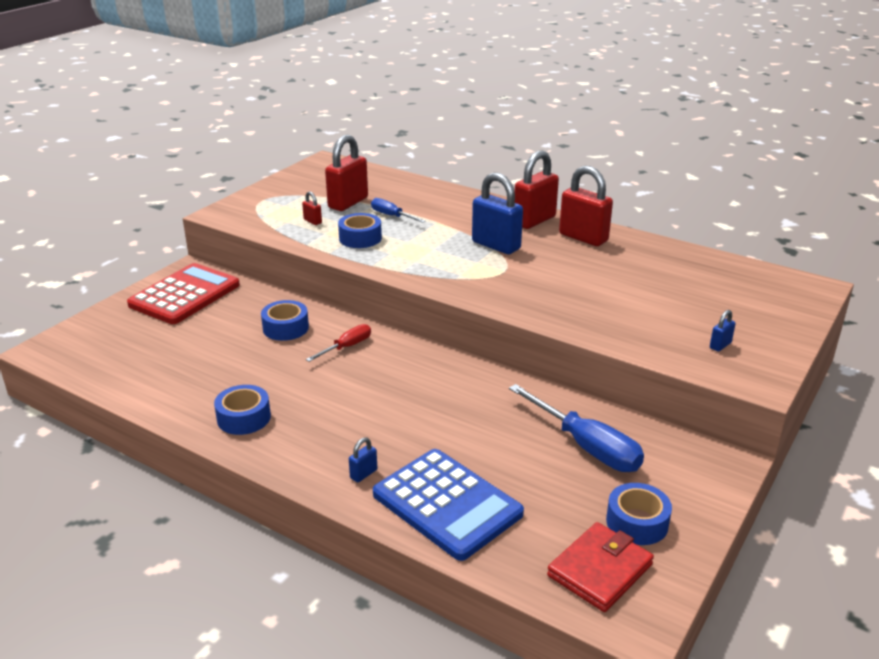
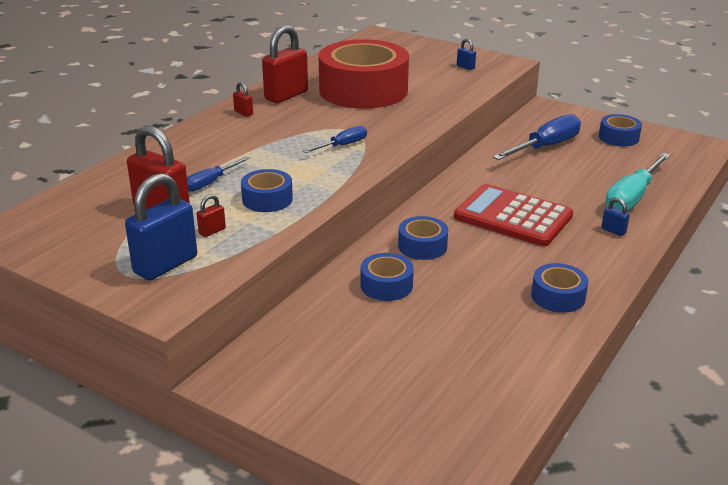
camera: 90 degrees left, 0 degrees up
red calculator [127,263,240,324] -> red calculator moved to [454,184,573,246]
red screwdriver [306,324,371,362] -> blue tape [398,216,448,260]
blue calculator [373,449,524,561] -> turquoise screwdriver [605,153,671,211]
blue padlock [472,173,523,254] -> blue padlock moved to [125,173,197,281]
red padlock [515,150,559,229] -> red padlock [233,82,253,117], size x0.44
red wallet [547,522,654,612] -> none
none -> blue screwdriver [303,126,367,153]
none -> red tape [319,39,409,109]

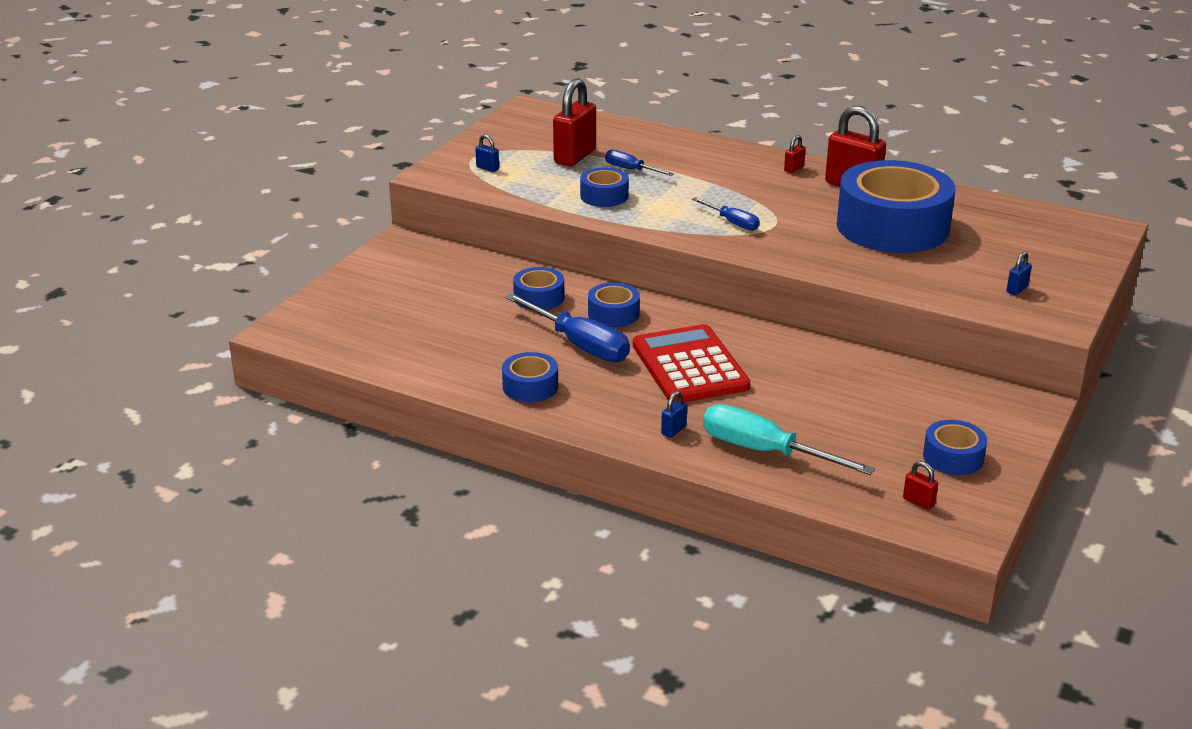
camera: 85 degrees right, 0 degrees up
blue padlock [125,173,197,281] -> blue padlock [475,134,499,172], size x0.44
red padlock [197,194,226,237] -> red padlock moved to [903,461,938,510]
red tape [319,39,409,109] -> blue tape [837,160,955,253]
red calculator [454,184,573,246] -> red calculator turned 45 degrees counterclockwise [633,324,750,403]
blue screwdriver [493,114,581,160] -> blue screwdriver moved to [505,293,630,362]

